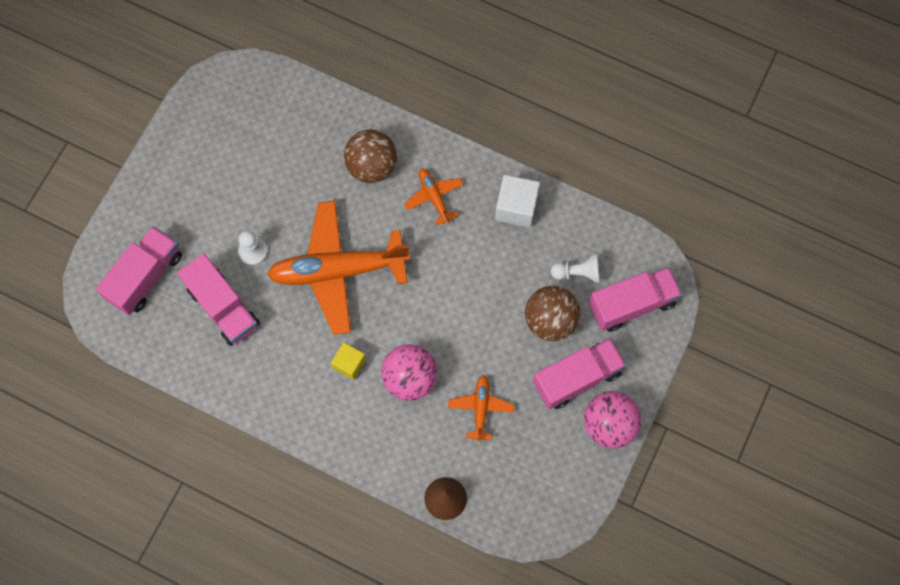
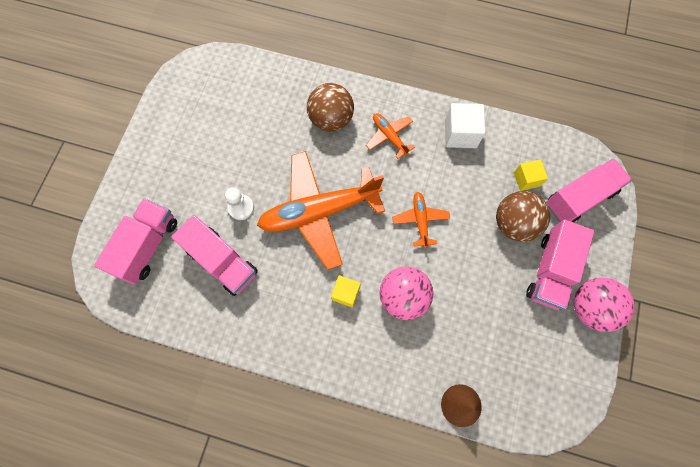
camera: 10 degrees left, 0 degrees up
orange plane [448,375,514,442] -> orange plane moved to [392,192,450,248]
pink truck [533,338,626,409] -> pink truck turned 150 degrees clockwise [526,219,594,310]
white pawn [551,253,600,283] -> yellow cube [514,159,548,191]

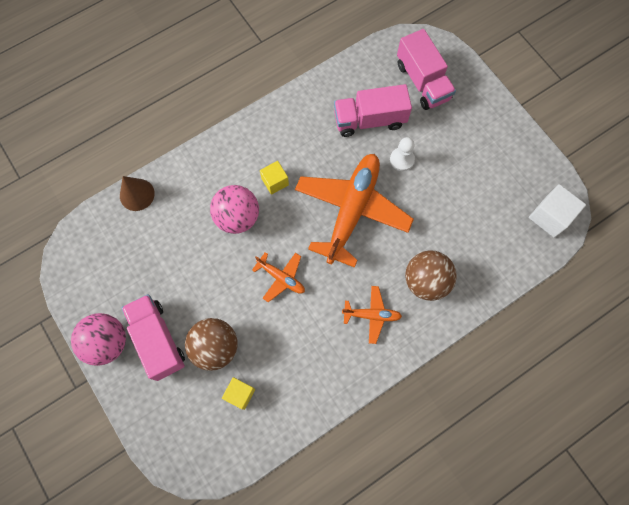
camera: 130 degrees right, 0 degrees up
white cube [445,103,485,148] -> white cube moved to [529,184,586,238]
pink truck [546,159,632,223] -> none

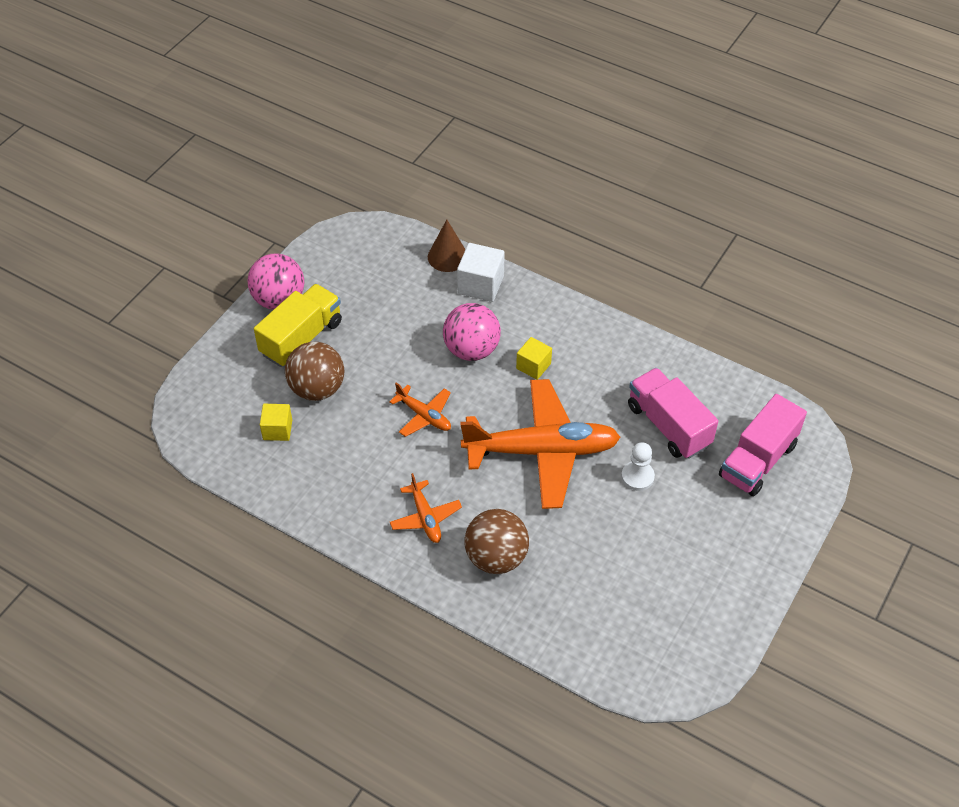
camera: 65 degrees right, 20 degrees down
pink truck [121,294,185,381] -> yellow truck [254,284,342,367]
orange plane [252,252,305,302] -> orange plane turned 60 degrees counterclockwise [389,382,451,437]
white cube [529,184,586,238] -> white cube moved to [457,243,505,302]

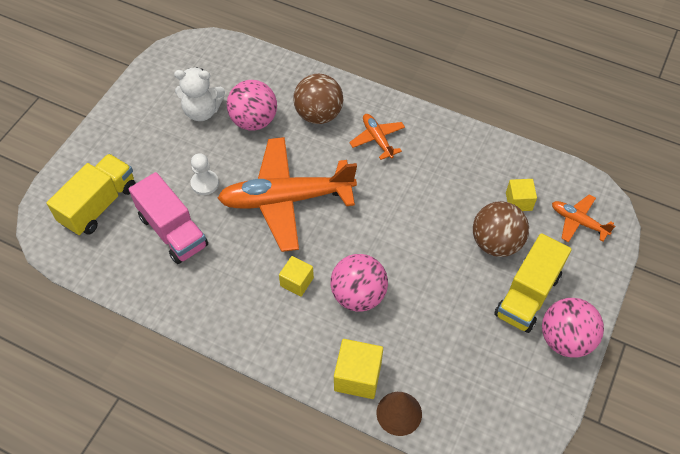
camera: 175 degrees right, 5 degrees up
orange plane [389,382,451,437] -> orange plane moved to [552,194,615,242]
white cube [457,243,505,302] -> yellow cube [334,339,383,399]
pink truck [719,394,807,496] -> yellow truck [46,154,136,236]
none -> white teddy bear [174,67,225,121]
none -> pink ball [227,80,277,130]

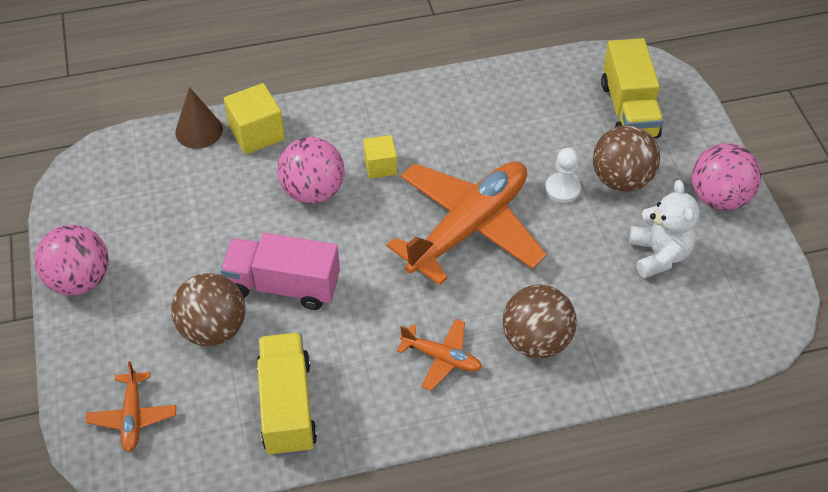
camera: 140 degrees right, 5 degrees down
pink truck [129,172,208,264] -> pink truck moved to [220,233,340,310]
white teddy bear [174,67,225,121] -> white teddy bear turned 120 degrees clockwise [629,180,700,278]
pink ball [227,80,277,130] -> pink ball moved to [692,143,761,210]
yellow truck [494,233,572,333] -> yellow truck moved to [257,333,317,456]
yellow cube [506,179,537,211] -> none
orange plane [552,194,615,242] -> orange plane turned 90 degrees clockwise [86,361,176,452]
none -> brown ball [593,125,660,192]

